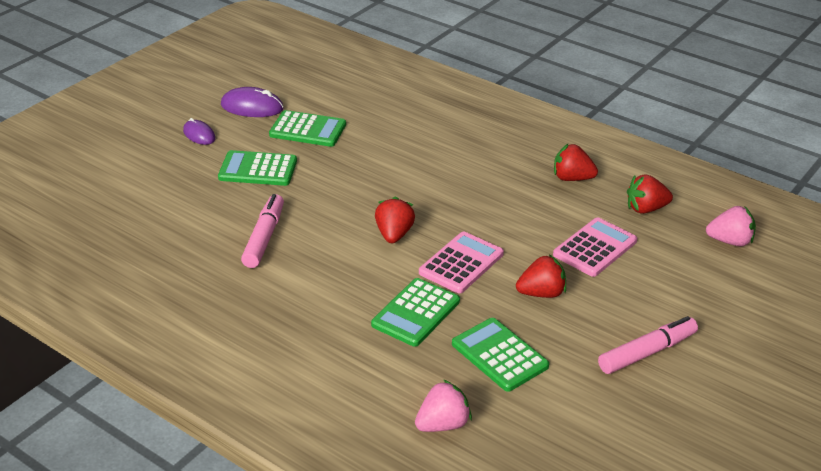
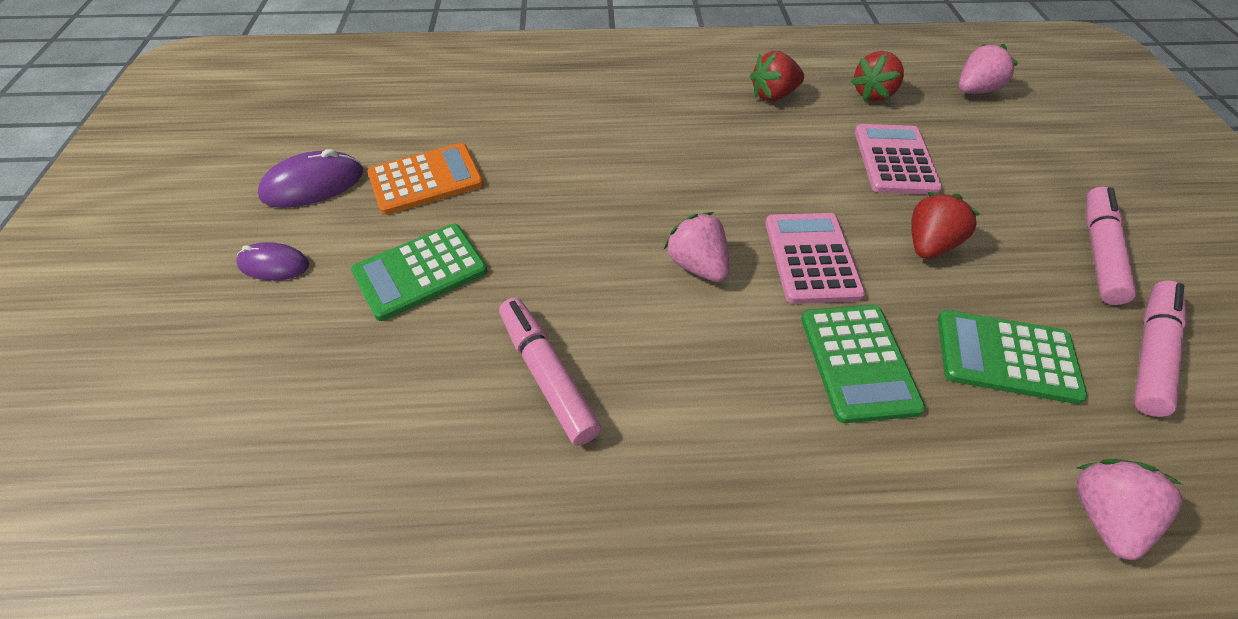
camera: 40 degrees left, 15 degrees up
green calculator [269,110,346,147] -> orange calculator [367,143,484,215]
red strawberry [375,197,415,243] -> pink strawberry [664,212,729,282]
none -> pink marker [1134,280,1186,417]

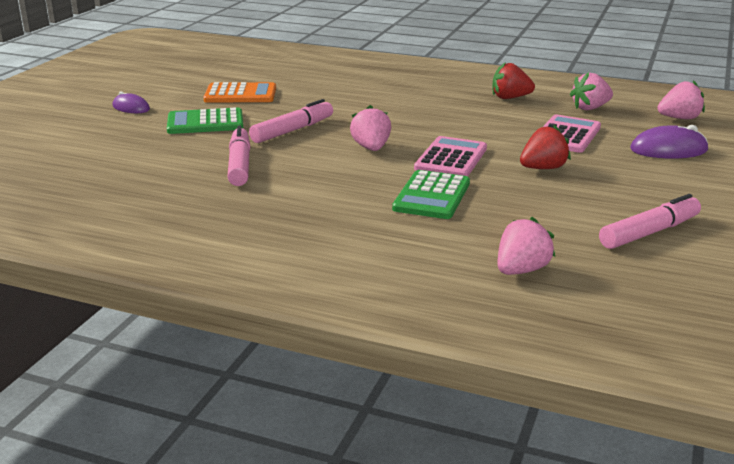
camera: 25 degrees right, 25 degrees down
purple mouse [258,149,363,208] -> purple mouse moved to [630,125,708,159]
red strawberry [851,51,904,101] -> pink strawberry [570,72,613,110]
green calculator [938,310,1087,404] -> none
pink marker [1086,187,1136,305] -> pink marker moved to [249,99,333,143]

